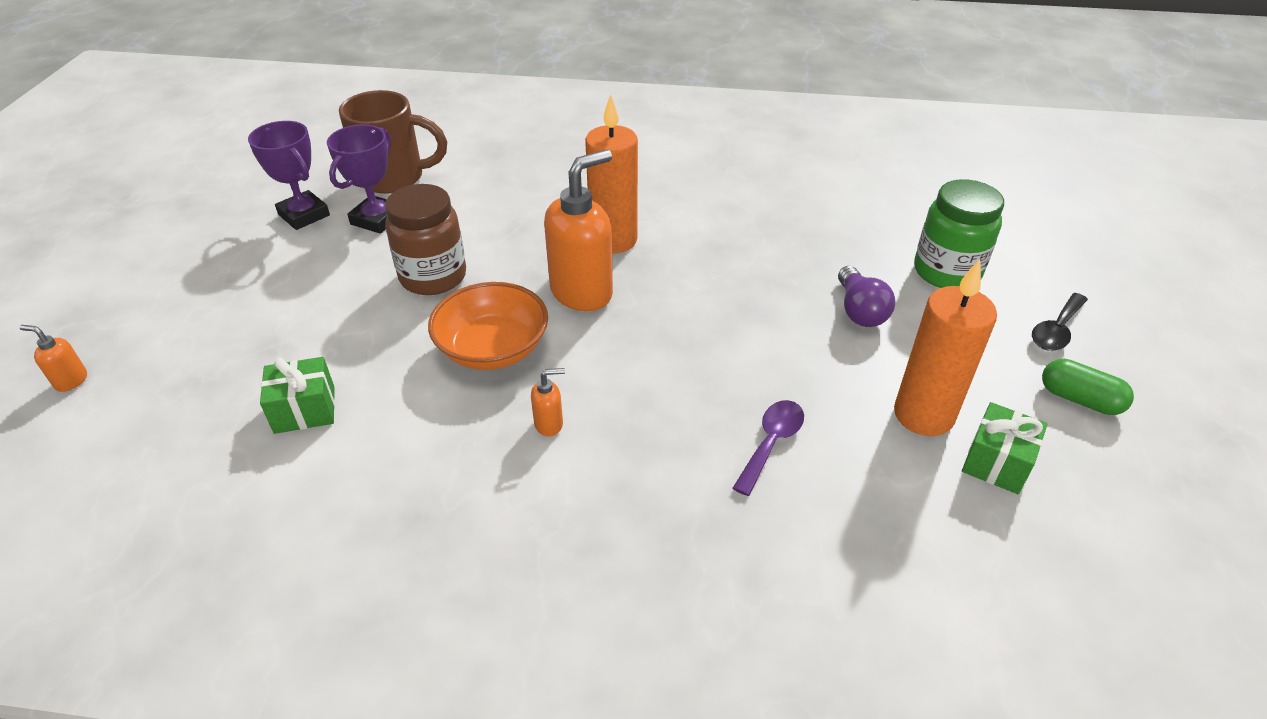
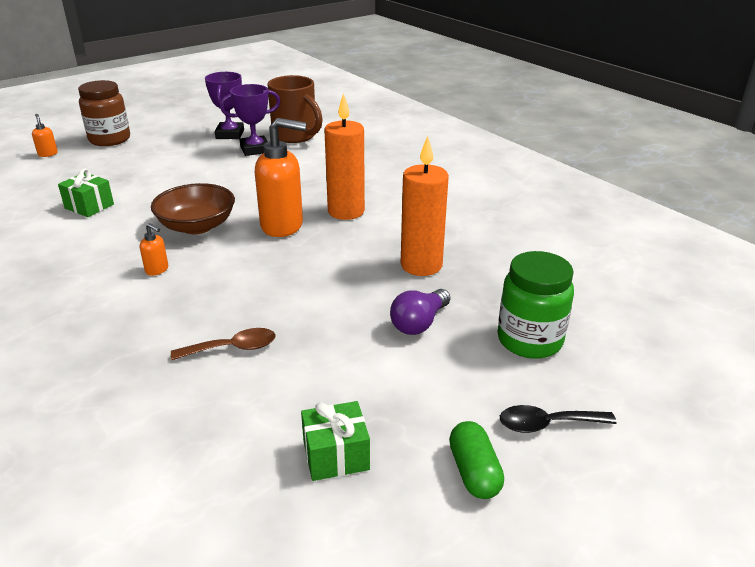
camera: 45 degrees right, 10 degrees down
brown jar [385,184,466,295] -> brown jar moved to [78,80,130,146]
orange bowl [428,282,548,370] -> brown bowl [151,183,235,234]
purple spoon [733,400,804,496] -> brown spoon [171,328,276,360]
orange candle [894,259,997,436] -> orange candle moved to [401,136,449,276]

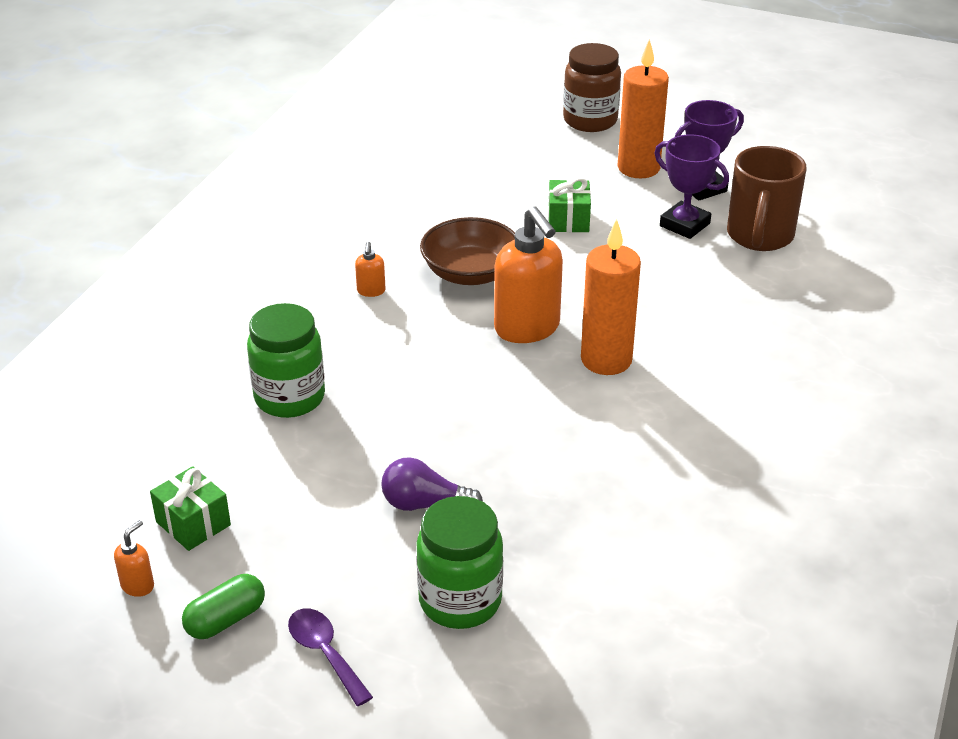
camera: 60 degrees right, 5 degrees up
orange soap dispenser [32,114,58,157] -> orange soap dispenser moved to [114,520,154,597]
green gift [58,168,114,217] -> green gift moved to [548,177,591,232]
brown spoon [171,328,276,360] -> green jar [247,303,325,418]
orange candle [401,136,449,276] -> orange candle moved to [617,39,669,178]
black spoon [500,405,617,433] -> purple spoon [288,608,373,706]

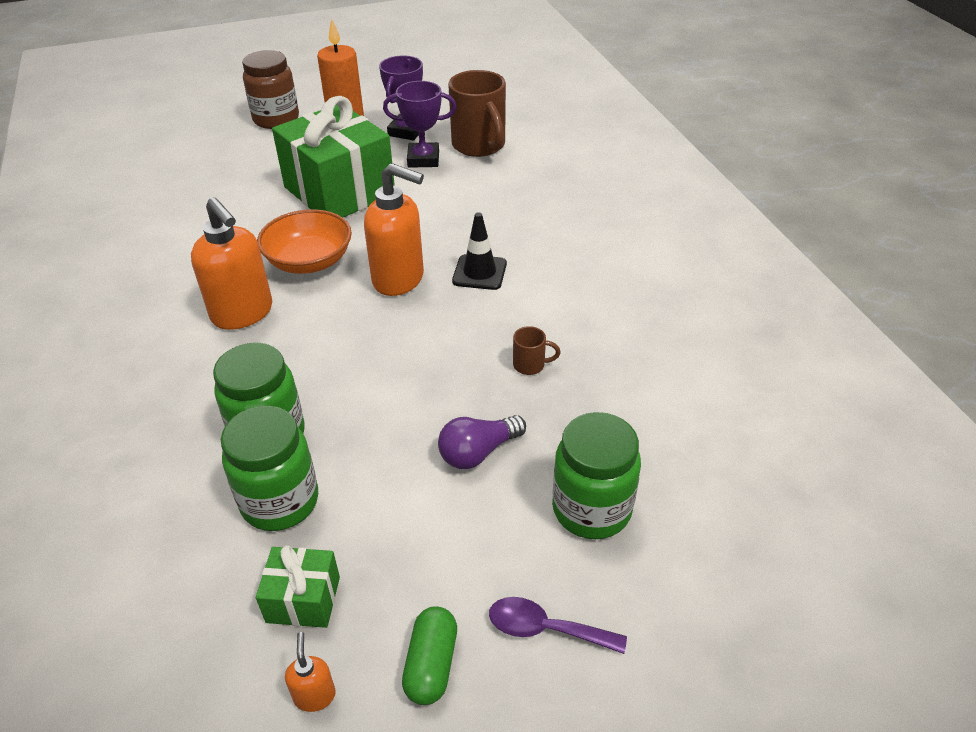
camera: 40 degrees left, 5 degrees up
orange soap dispenser [355,242,386,297] -> orange soap dispenser [191,197,272,330], size x2.31
brown bowl [420,217,515,285] -> orange bowl [257,209,352,274]
green gift [548,177,591,232] -> green gift [272,96,395,217], size x2.27
orange candle [581,219,641,375] -> black traffic cone [452,212,507,290]
none -> green jar [221,406,318,531]
none -> brown mug [513,326,561,375]

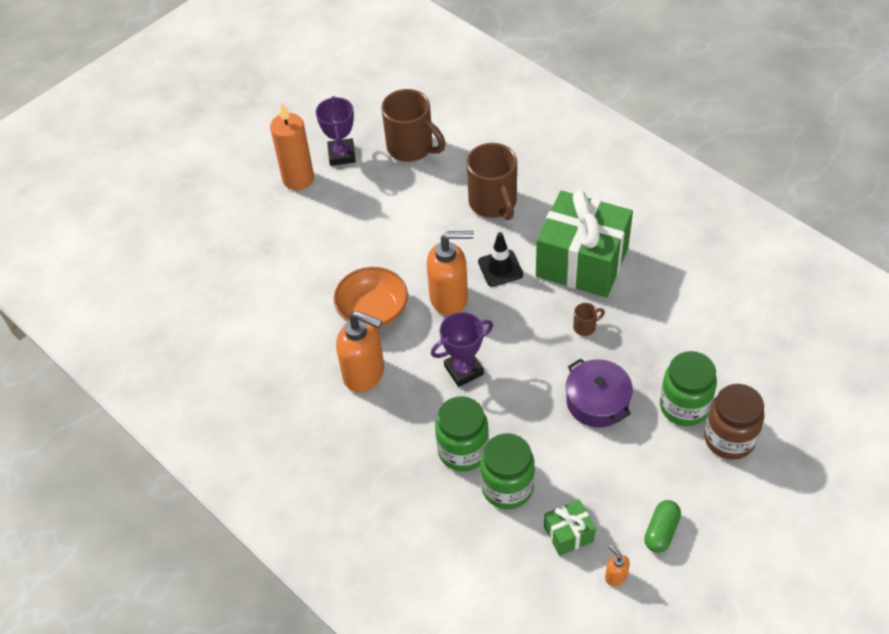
camera: 25 degrees left, 10 degrees up
brown jar [242,50,299,129] -> brown jar moved to [704,384,764,460]
green gift [272,96,395,217] -> green gift moved to [536,190,633,298]
purple trophy [383,81,456,168] -> purple trophy moved to [431,312,493,387]
green capsule [402,606,457,705] -> green capsule turned 45 degrees clockwise [644,500,681,553]
purple light bulb [438,415,526,469] -> purple pot [566,358,633,428]
purple spoon [489,597,627,654] -> none
none -> brown mug [466,143,517,220]

